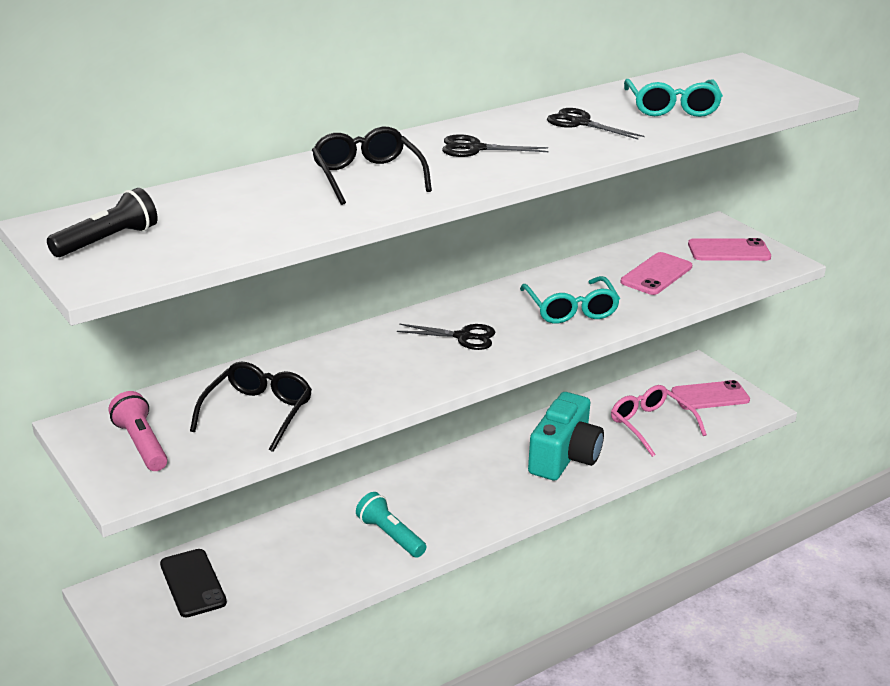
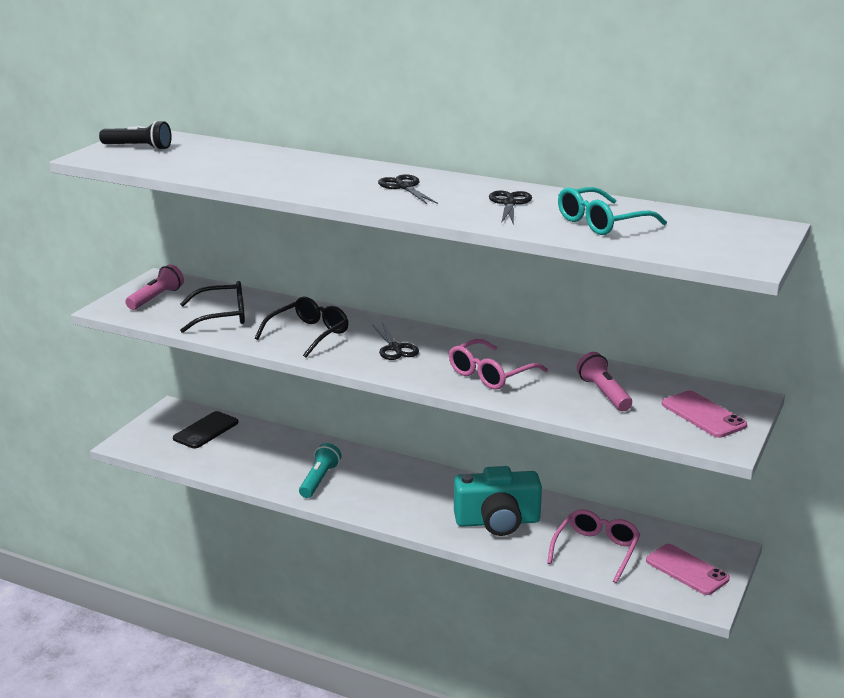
camera: 60 degrees right, 5 degrees down
black glasses [312,127,432,205] -> black glasses moved to [255,297,349,358]
turquoise glasses [520,276,620,324] -> pink glasses [449,339,548,390]
pink phone [620,252,692,295] -> pink flashlight [577,352,632,411]

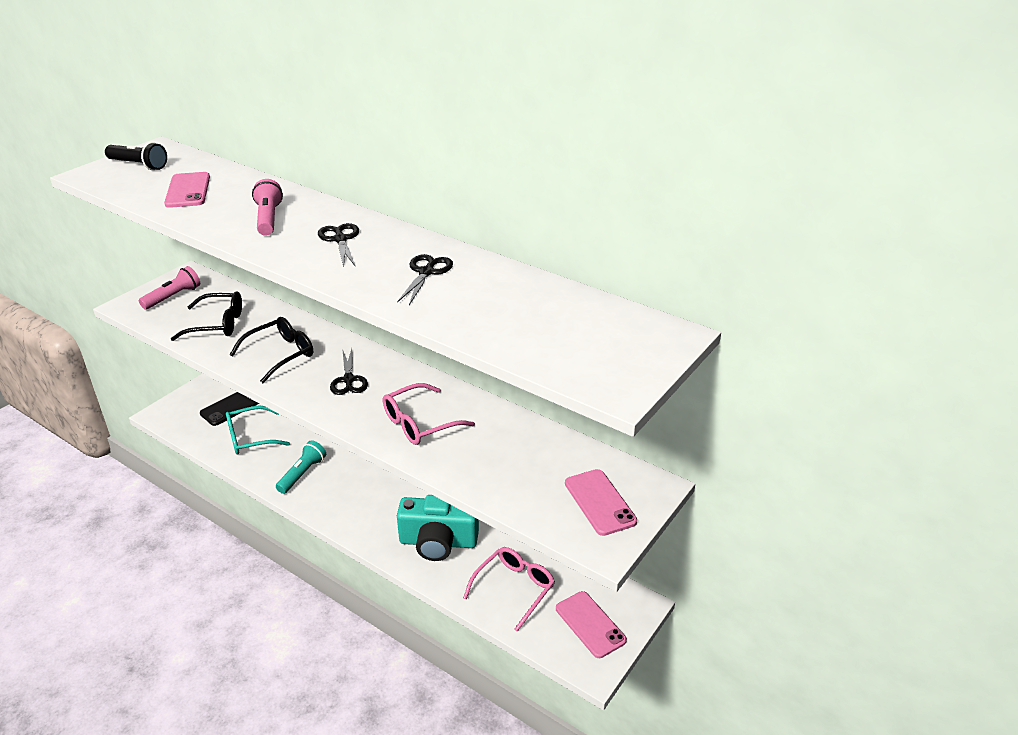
camera: 10 degrees right, 10 degrees up
turquoise glasses [558,187,667,235] -> turquoise glasses moved to [226,405,290,454]
pink flashlight [577,352,632,411] -> pink flashlight moved to [252,179,283,236]
none -> pink phone [164,172,210,208]

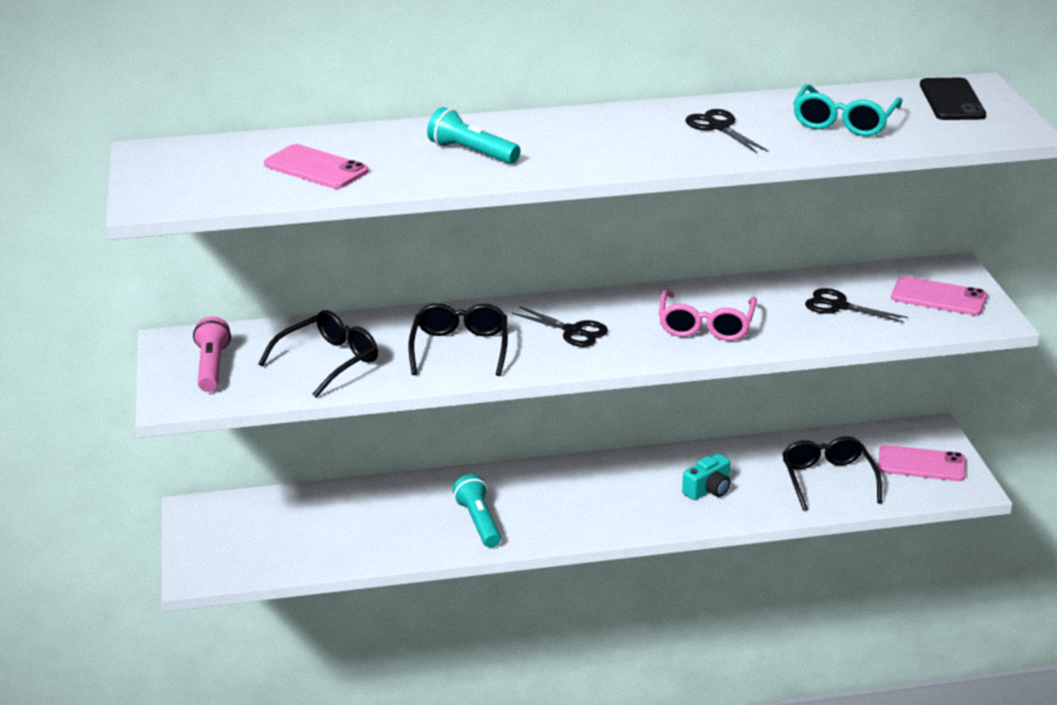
camera: 45 degrees left, 5 degrees down
black flashlight [105,142,167,170] -> none
black phone [200,392,259,426] -> black phone moved to [920,78,986,120]
turquoise glasses [226,405,290,454] -> turquoise glasses moved to [793,84,902,136]
pink flashlight [252,179,283,236] -> turquoise flashlight [427,107,520,164]
black scissors [318,223,359,267] -> black scissors moved to [805,288,908,323]
turquoise camera [397,495,479,561] -> turquoise camera [682,453,731,500], size x0.52
pink glasses [463,547,555,632] -> black glasses [782,436,882,511]

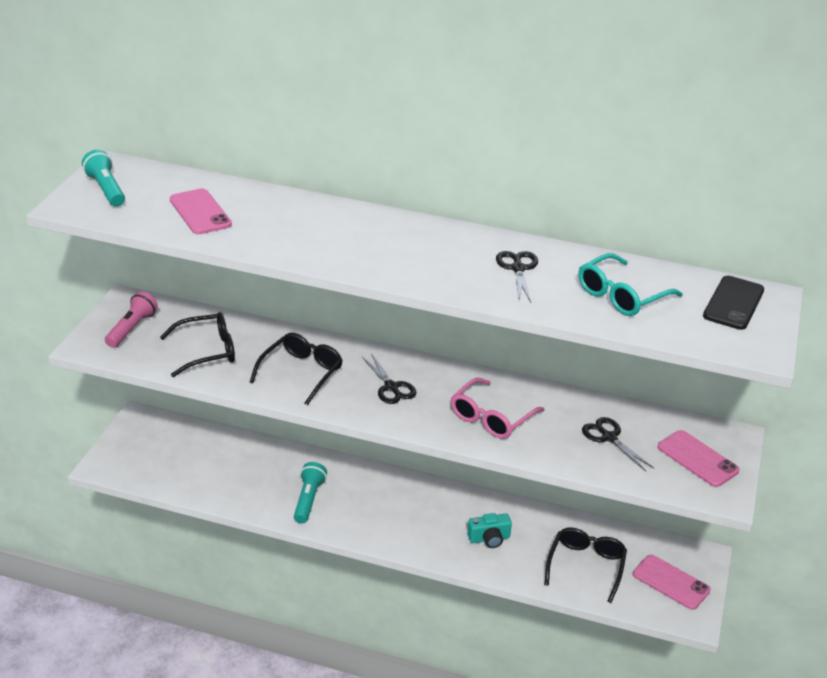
camera: 25 degrees right, 5 degrees up
turquoise flashlight [427,107,520,164] -> turquoise flashlight moved to [82,150,125,207]

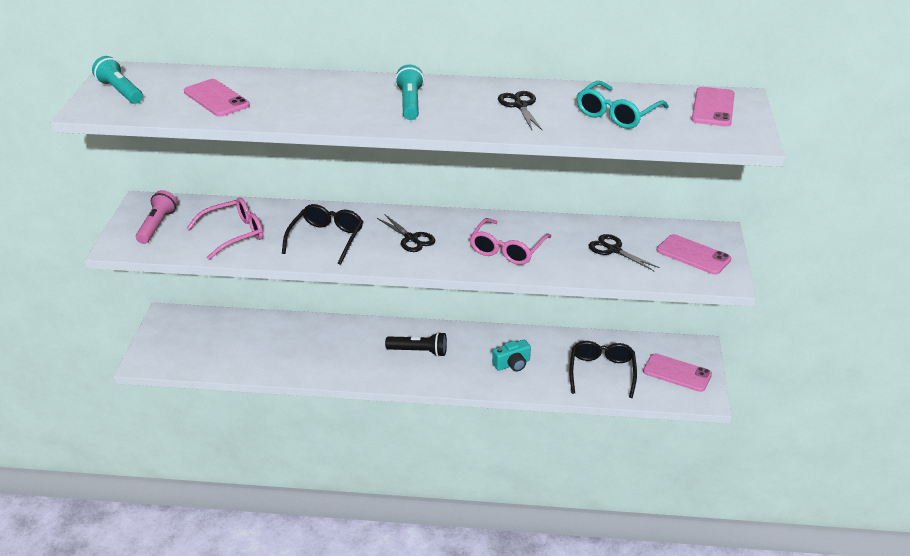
camera: 10 degrees left, 0 degrees up
black glasses [160,312,235,377] -> pink glasses [186,197,263,260]
turquoise flashlight [294,462,327,524] -> turquoise flashlight moved to [395,65,424,120]
black phone [703,276,764,330] -> pink phone [691,87,735,126]
none -> black flashlight [385,332,447,357]

